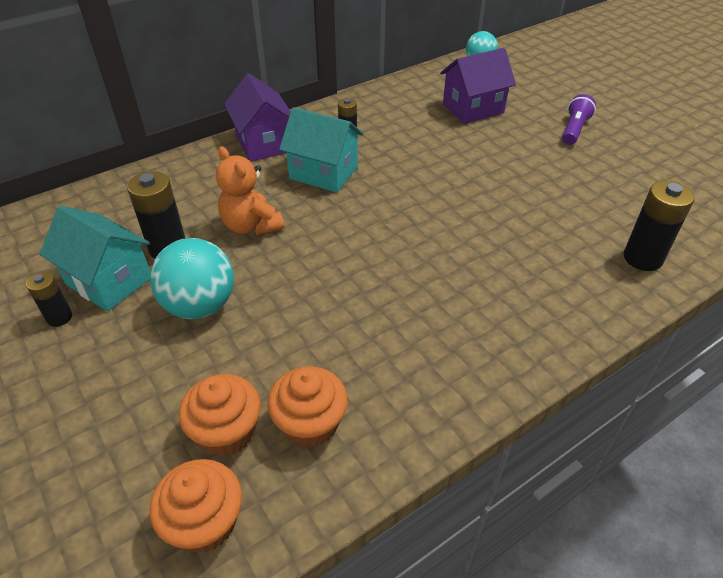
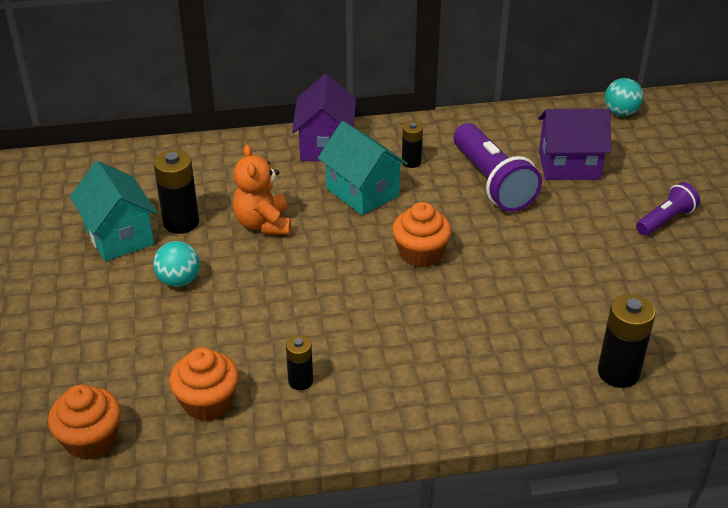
camera: 25 degrees right, 5 degrees down
black battery [26,271,72,327] -> black battery moved to [286,335,313,390]
turquoise ball [150,238,234,319] -> turquoise ball [153,241,200,287], size x0.63
orange cupcake [179,374,261,456] -> orange cupcake moved to [392,202,452,268]
none -> purple flashlight [454,123,542,212]

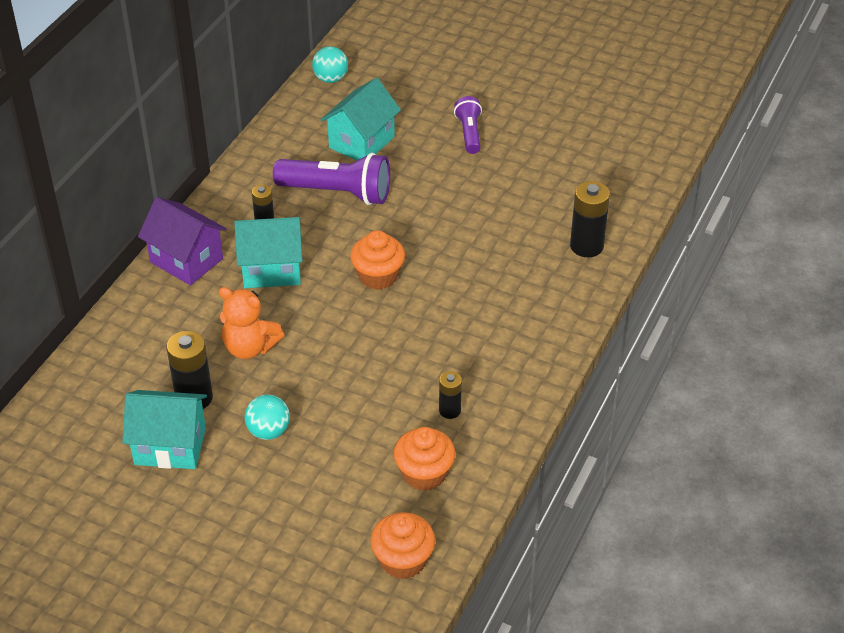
camera: 55 degrees left, 5 degrees up
purple house [538,109,611,180] -> turquoise house [321,78,401,160]

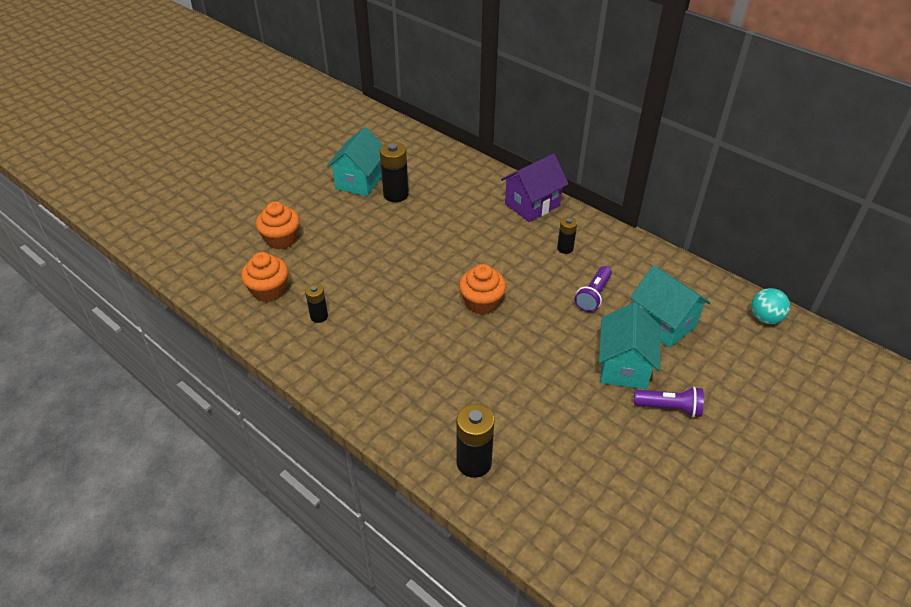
camera: 105 degrees right, 0 degrees up
orange teddy bear [219,287,284,359] -> none
turquoise house [234,217,302,288] -> turquoise house moved to [599,302,660,389]
turquoise ball [245,395,290,440] -> none
purple flashlight [273,153,390,205] -> purple flashlight [575,266,612,312], size x0.57
orange cupcake [370,512,435,579] -> orange cupcake moved to [256,201,300,250]

